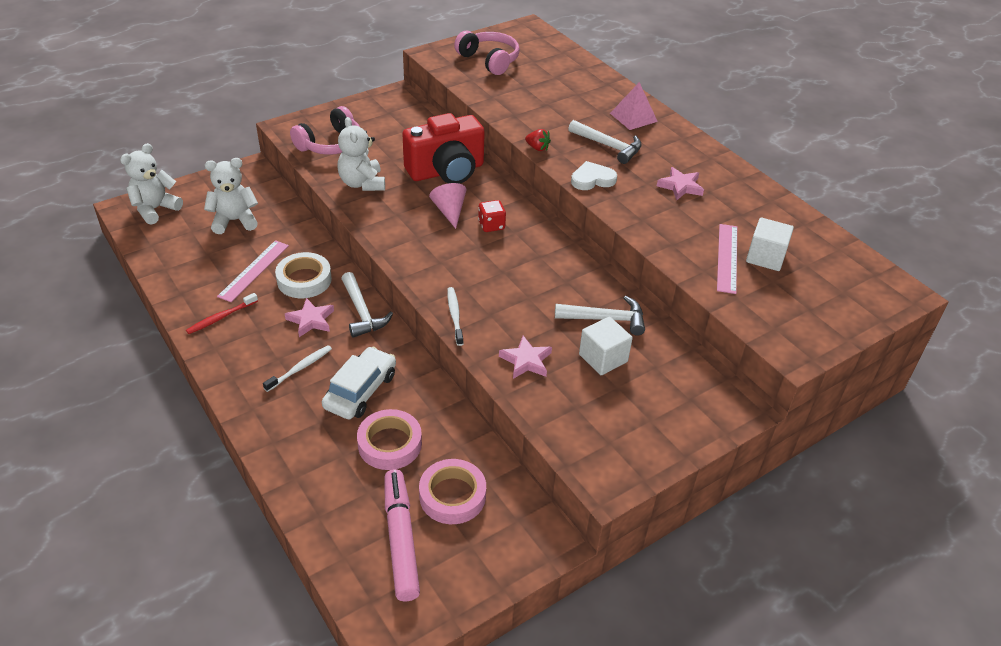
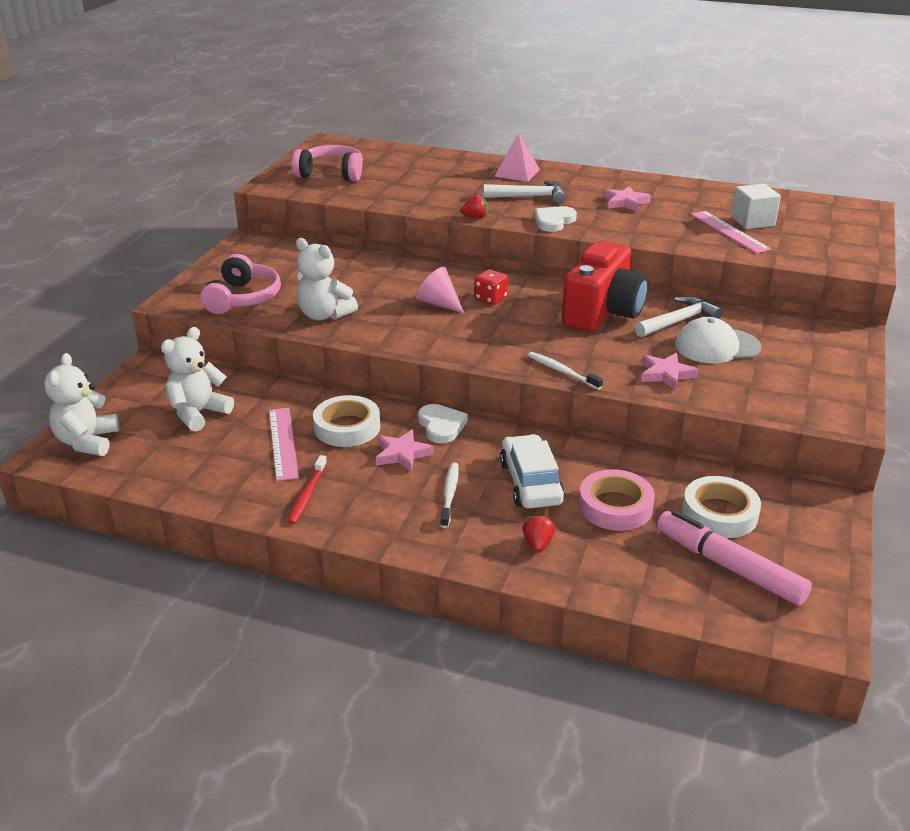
camera: 35 degrees left, 10 degrees down
white hammer [341,272,393,338] -> white heart [418,404,468,444]
red camera [402,113,485,184] -> red camera moved to [562,241,648,332]
pink tape [419,459,486,524] -> white tape [682,476,761,538]
white cube [579,316,633,375] -> white cap [675,317,762,363]
none -> red strawberry [523,514,555,552]

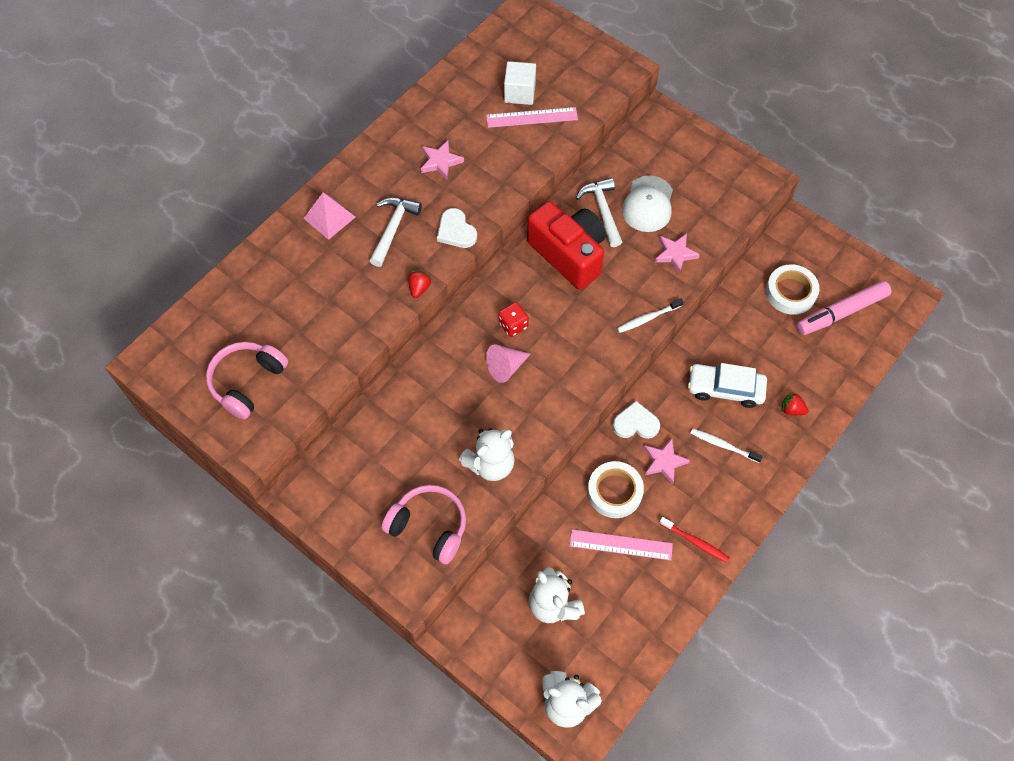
camera: 70 degrees left, 30 degrees up
pink tape [579,469,655,531] -> none

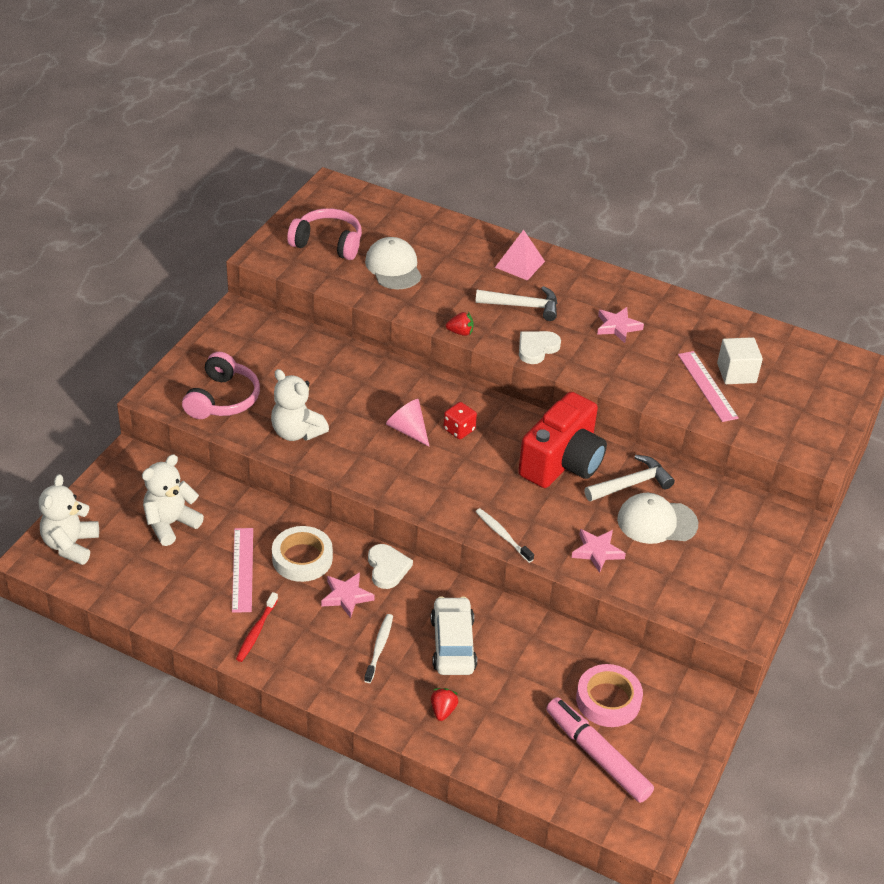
camera: 75 degrees right, 20 degrees down
white tape [766,264,820,315] -> pink tape [576,664,643,727]
none -> white cap [365,237,422,289]

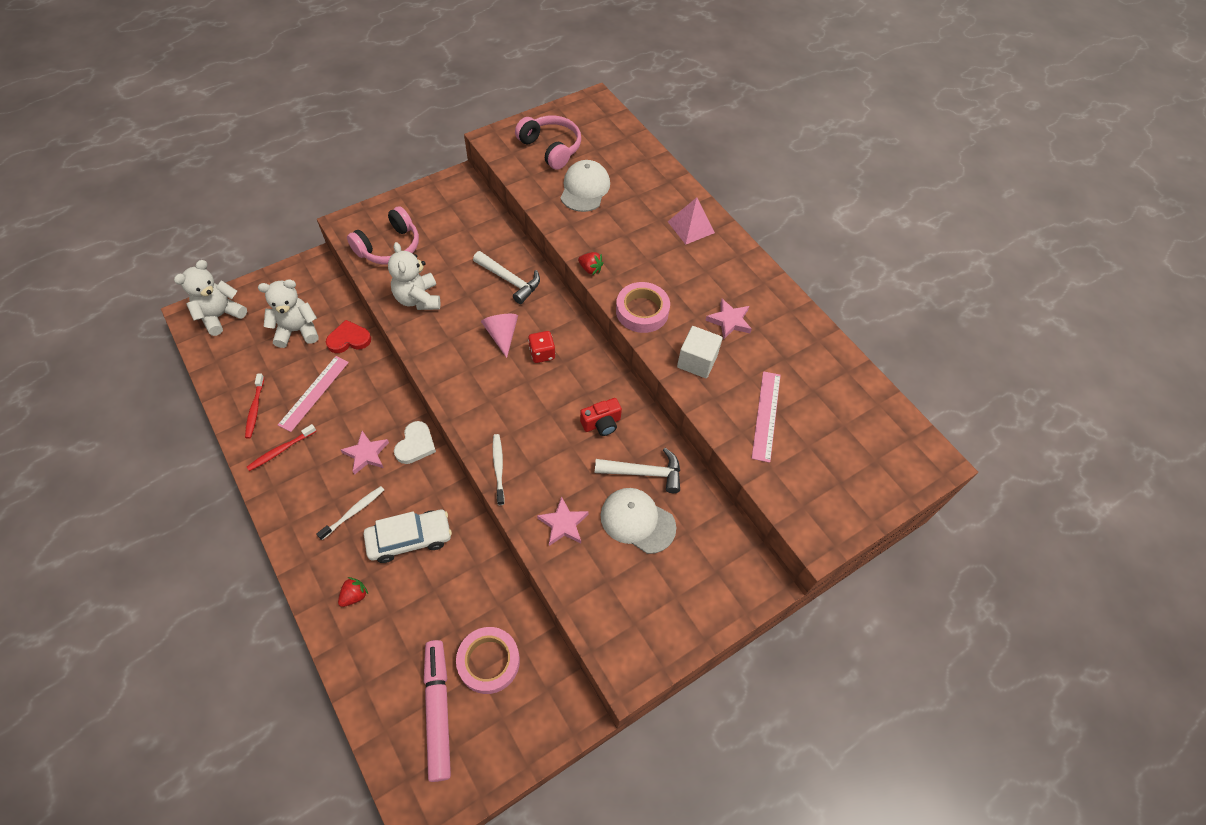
camera: 30 degrees right, 15 degrees up
white tape [272,526,333,582] -> none
white car [431,596,477,675] -> white car turned 45 degrees clockwise [364,510,452,563]
white hammer [475,286,557,321] -> white hammer moved to [473,251,540,304]
red camera [518,392,607,488] -> red camera [580,398,622,436], size x0.46
white heart [519,331,561,364] -> pink tape [616,282,670,333]
white cube [717,337,763,384] -> white cube moved to [677,326,723,378]
none -> red toothbrush [245,374,264,439]
none -> red heart [326,320,371,353]

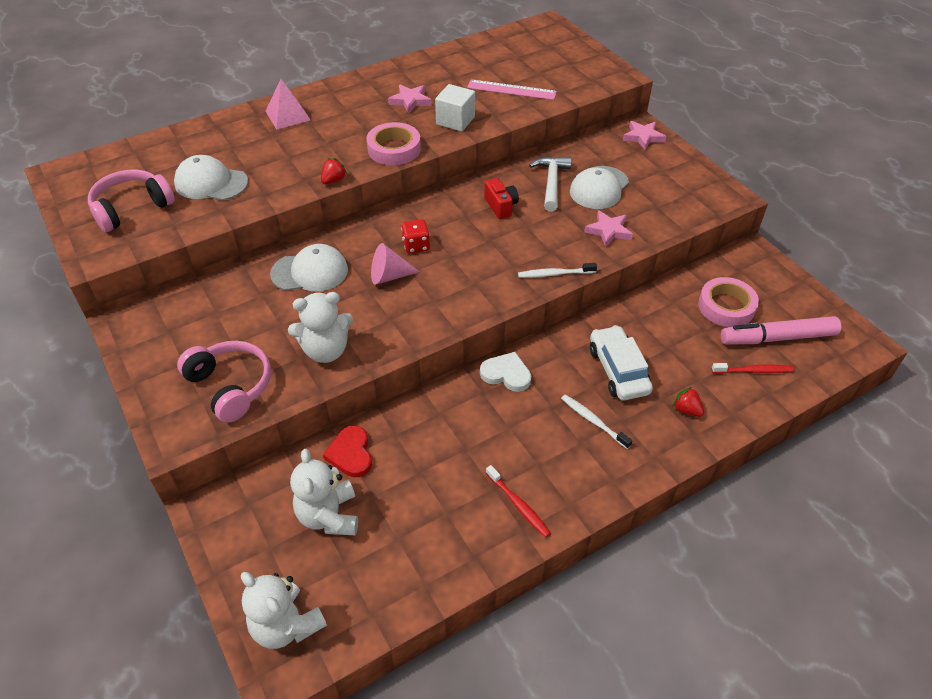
camera: 85 degrees left, 10 degrees down
red toothbrush [245,374,264,439] -> red toothbrush moved to [712,363,794,373]
pink ruler [278,356,349,432] -> none
pink star [341,431,389,475] -> pink star moved to [623,121,666,150]
white hammer [473,251,540,304] -> white cap [270,244,348,291]

